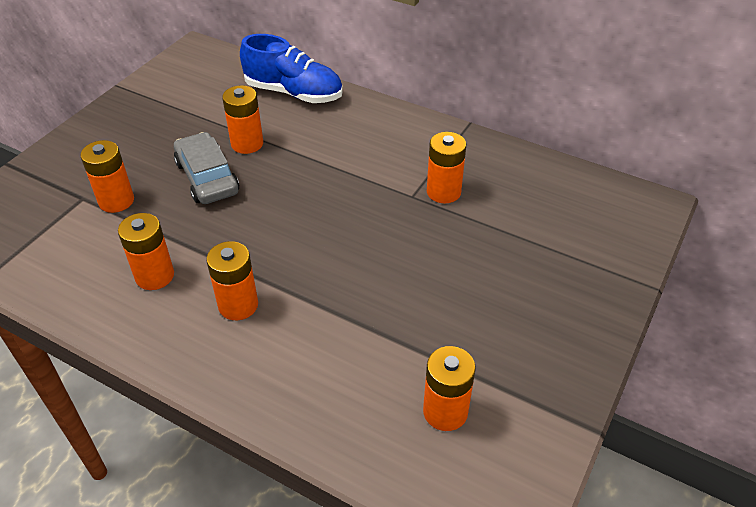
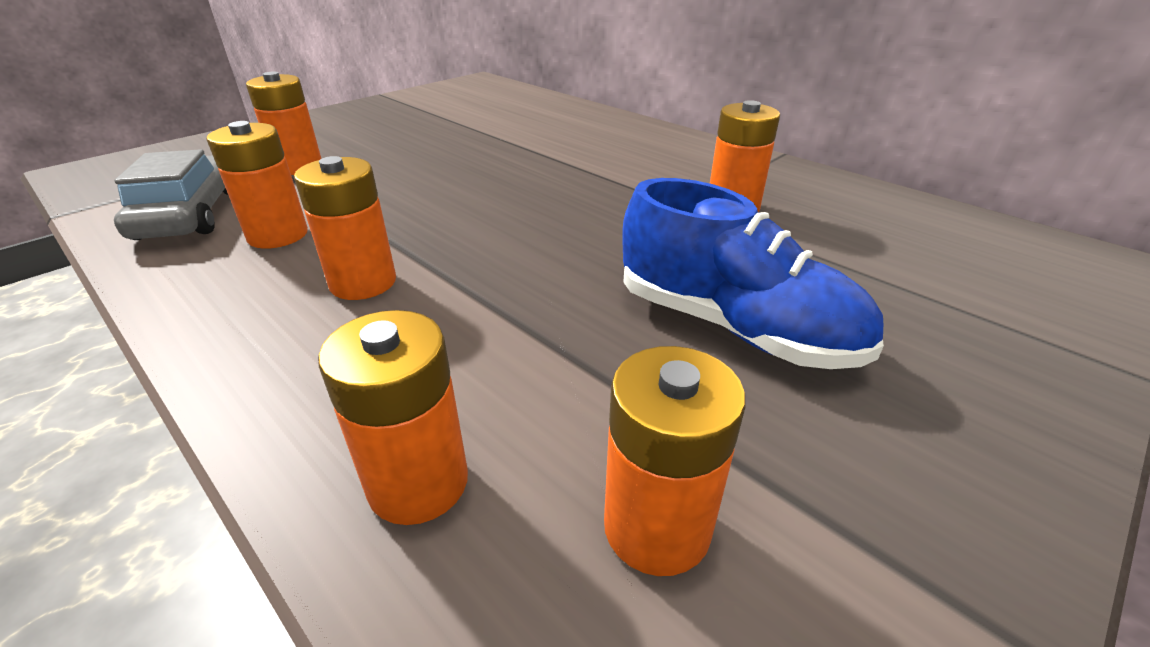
camera: 15 degrees right, 10 degrees down
grey car [174,132,239,204] -> grey car moved to [114,149,228,240]
orange battery [222,85,263,154] -> orange battery moved to [318,310,468,525]
blue shoe [240,34,343,103] -> blue shoe moved to [622,178,884,369]

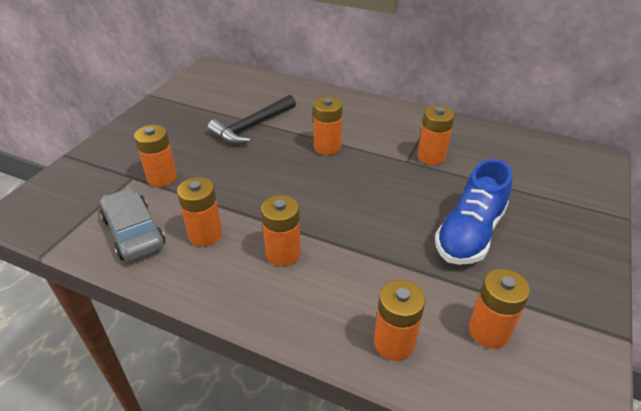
camera: 20 degrees left, 5 degrees up
blue shoe [622,178,884,369] -> blue shoe turned 105 degrees clockwise [435,159,512,265]
none -> black hammer [208,95,296,144]
none -> orange battery [313,97,343,155]

